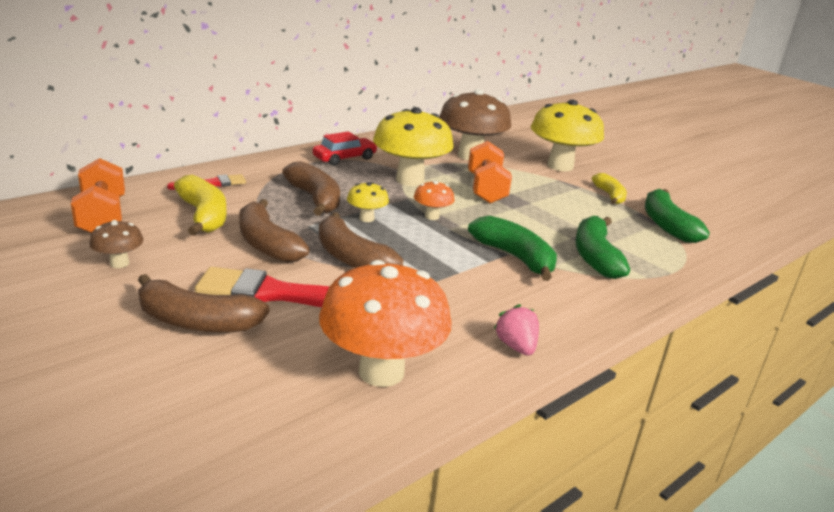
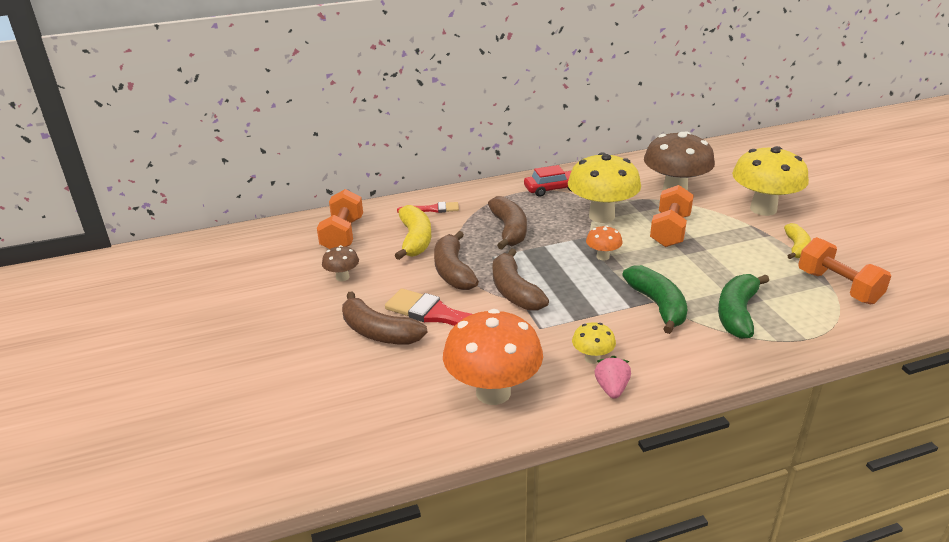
camera: 25 degrees right, 5 degrees up
yellow mushroom [347,182,389,222] -> yellow mushroom moved to [572,322,616,364]
green banana [645,189,710,243] -> orange dumbbell [798,237,891,304]

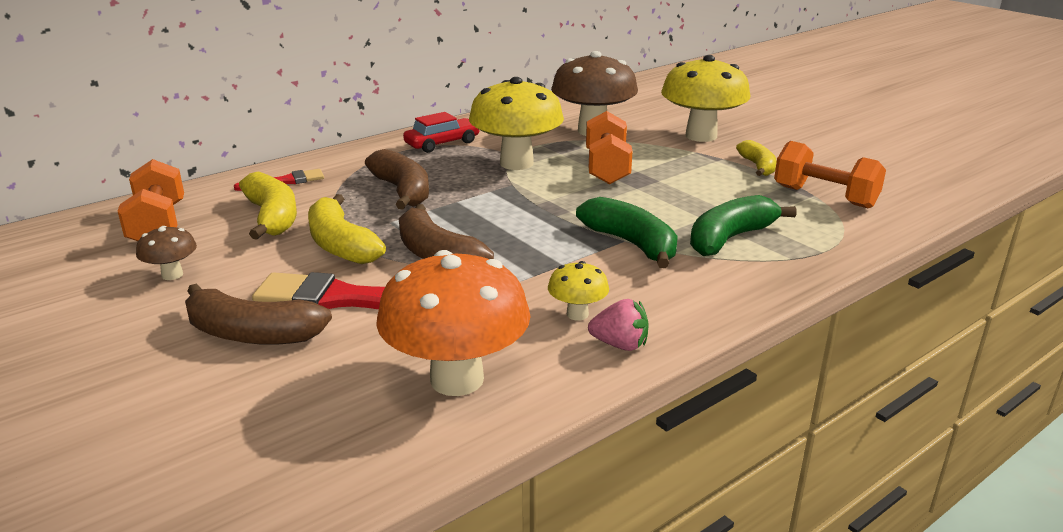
camera: 20 degrees left, 5 degrees down
brown banana [434,231,479,290] -> yellow banana [308,194,386,264]
orange mushroom [586,225,623,261] -> none
pink strawberry [595,356,631,399] -> pink strawberry turned 120 degrees clockwise [588,299,648,351]
green banana [718,274,769,339] -> green banana turned 45 degrees clockwise [690,195,796,256]

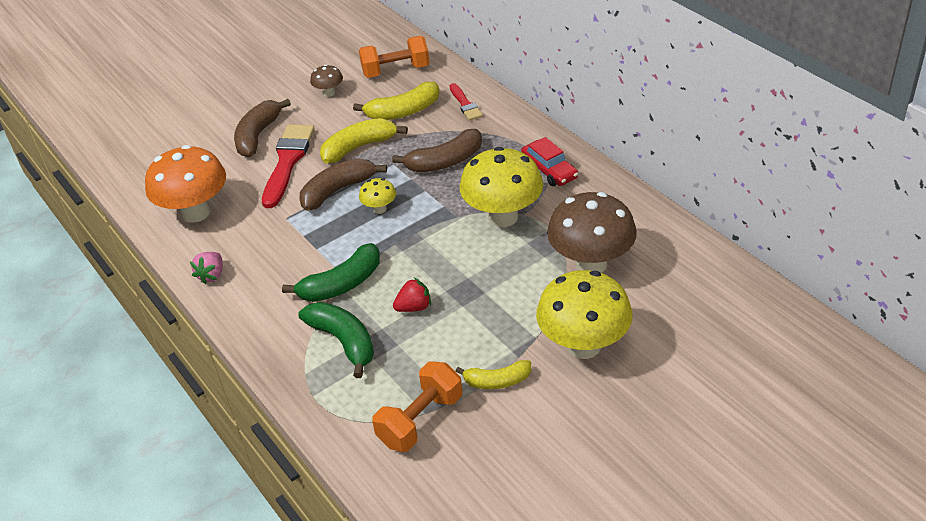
camera: 95 degrees right, 15 degrees up
yellow mushroom [548,261,609,321] -> yellow mushroom moved to [359,178,396,214]
orange dumbbell [586,111,633,184] -> none
none -> red strawberry [393,278,431,312]

